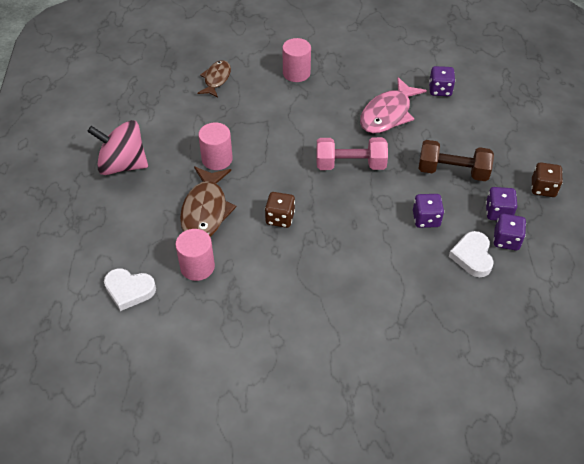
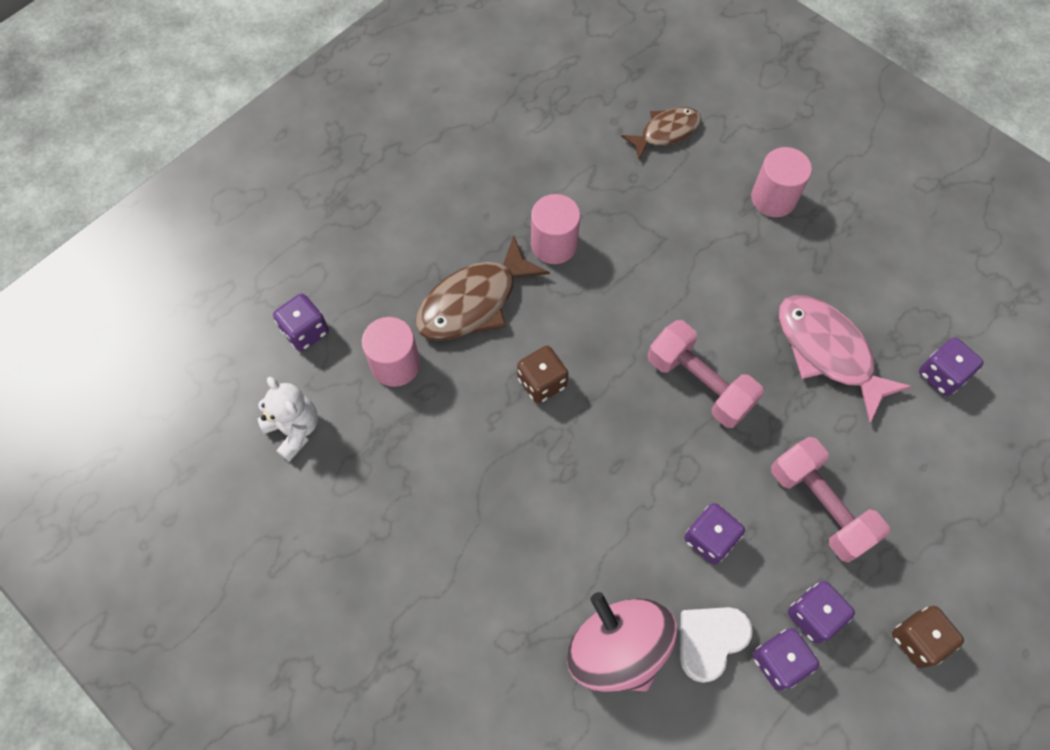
camera: 45 degrees right, 15 degrees up
pink spinning top [87,120,148,175] -> pink spinning top moved to [567,592,677,692]
white heart [104,268,156,311] -> purple dice [273,294,329,351]
pink fish [360,77,427,133] -> pink fish turned 60 degrees clockwise [779,295,913,422]
brown dumbbell [419,140,494,181] -> pink dumbbell [771,437,890,563]
none -> white teddy bear [257,377,318,462]

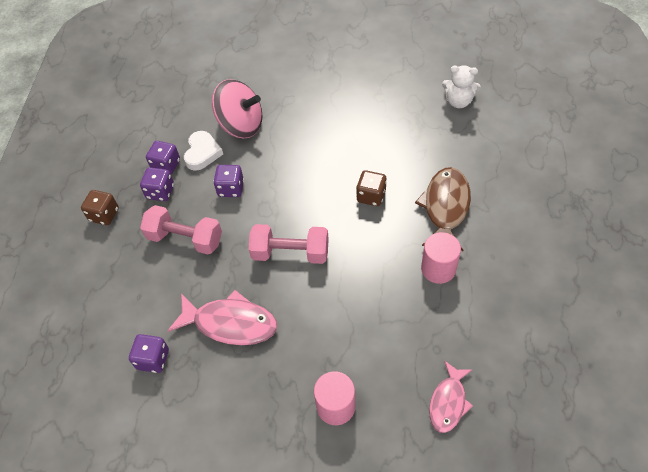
camera: 145 degrees right, 10 degrees down
purple dice [273,294,329,351] -> none
pink cylinder [362,317,420,387] -> none
brown fish [621,107,701,159] -> pink fish [429,361,473,433]

